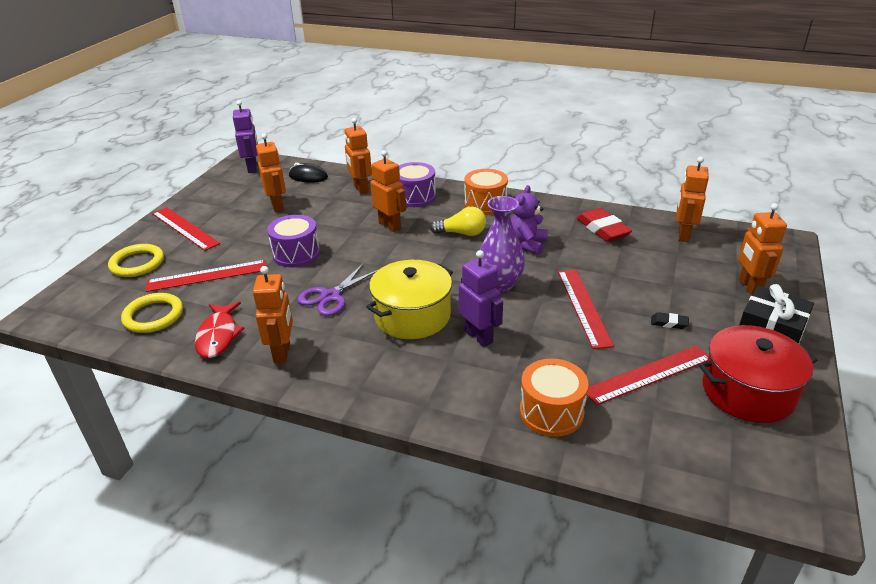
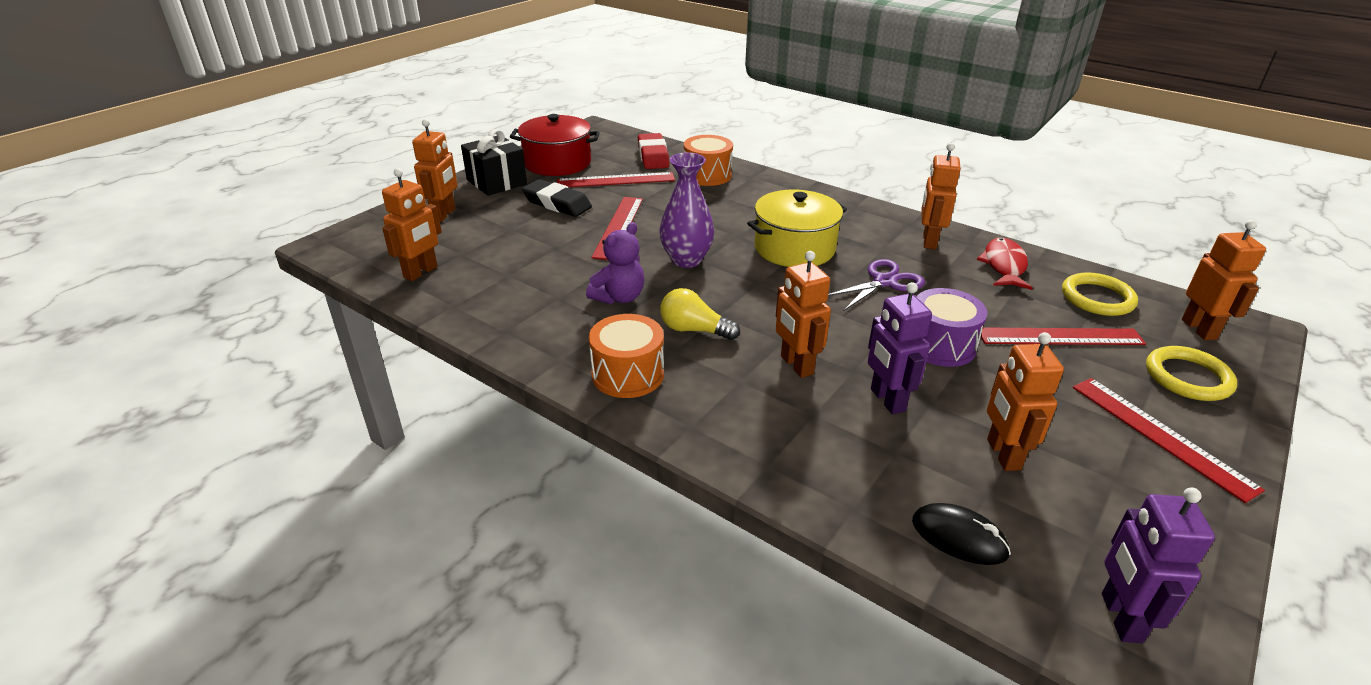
camera: 165 degrees left, 0 degrees up
orange robot [345,118,372,194] -> orange robot moved to [1182,220,1266,340]
purple drum [399,162,436,207] -> none
purple robot [459,250,503,347] -> purple robot moved to [868,282,932,414]
red eraser [577,208,632,242] -> red eraser moved to [638,133,670,169]
black eraser [651,312,689,329] -> black eraser [522,179,592,217], size x2.07

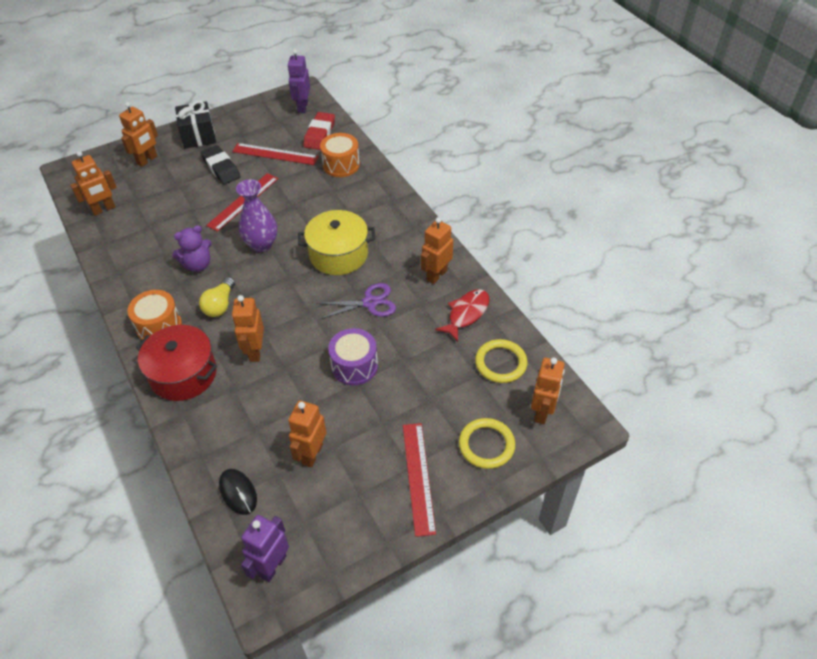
camera: 25 degrees right, 15 degrees up
red pot [510,114,600,176] -> red pot moved to [136,325,217,401]
yellow light bulb [660,288,740,340] -> yellow light bulb turned 120 degrees counterclockwise [199,277,235,317]
purple robot [868,282,932,414] -> purple robot moved to [288,49,310,113]
red ruler [981,328,1146,345] -> none

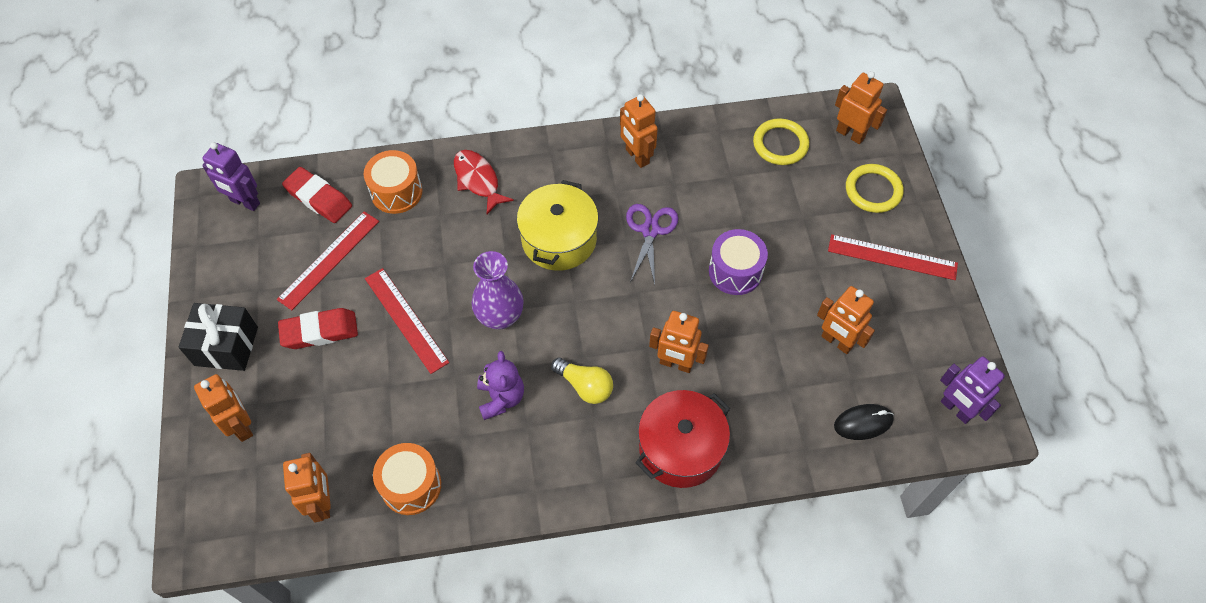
camera: 70 degrees left, 10 degrees up
orange drum [128,290,182,340] -> orange drum moved to [373,443,441,515]
black eraser [201,145,241,184] -> red eraser [278,308,358,349]
red fish [435,289,489,342] -> red fish moved to [454,150,514,214]

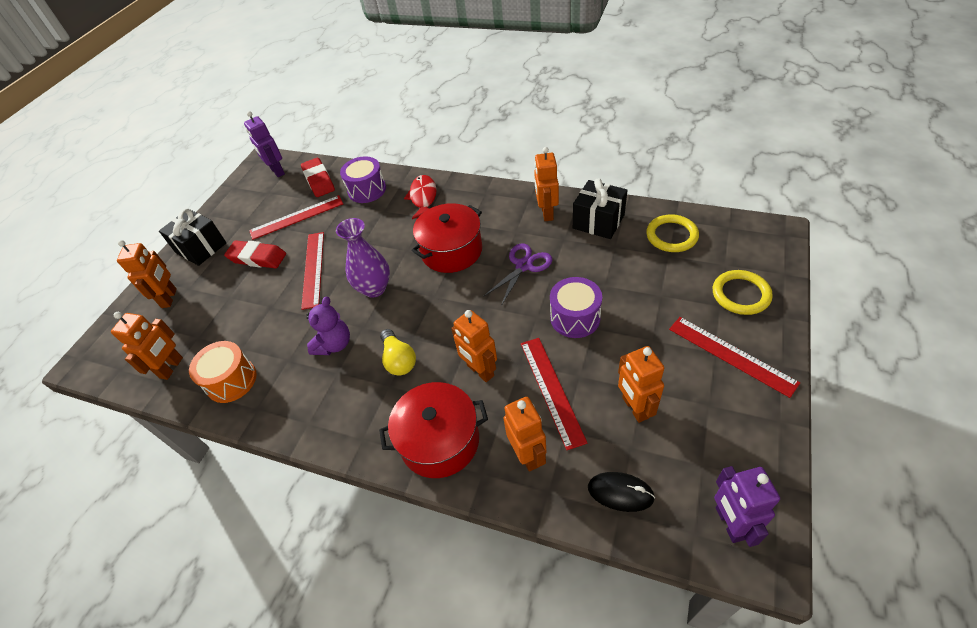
camera: 35 degrees right, 10 degrees down
orange drum [364,150,422,214] -> purple drum [340,156,386,203]
yellow pot [517,180,598,271] -> red pot [411,203,482,273]
orange robot [835,71,887,144] -> orange robot moved to [504,397,546,472]
none -> red ruler [521,338,587,450]
none -> black gift [573,178,627,239]

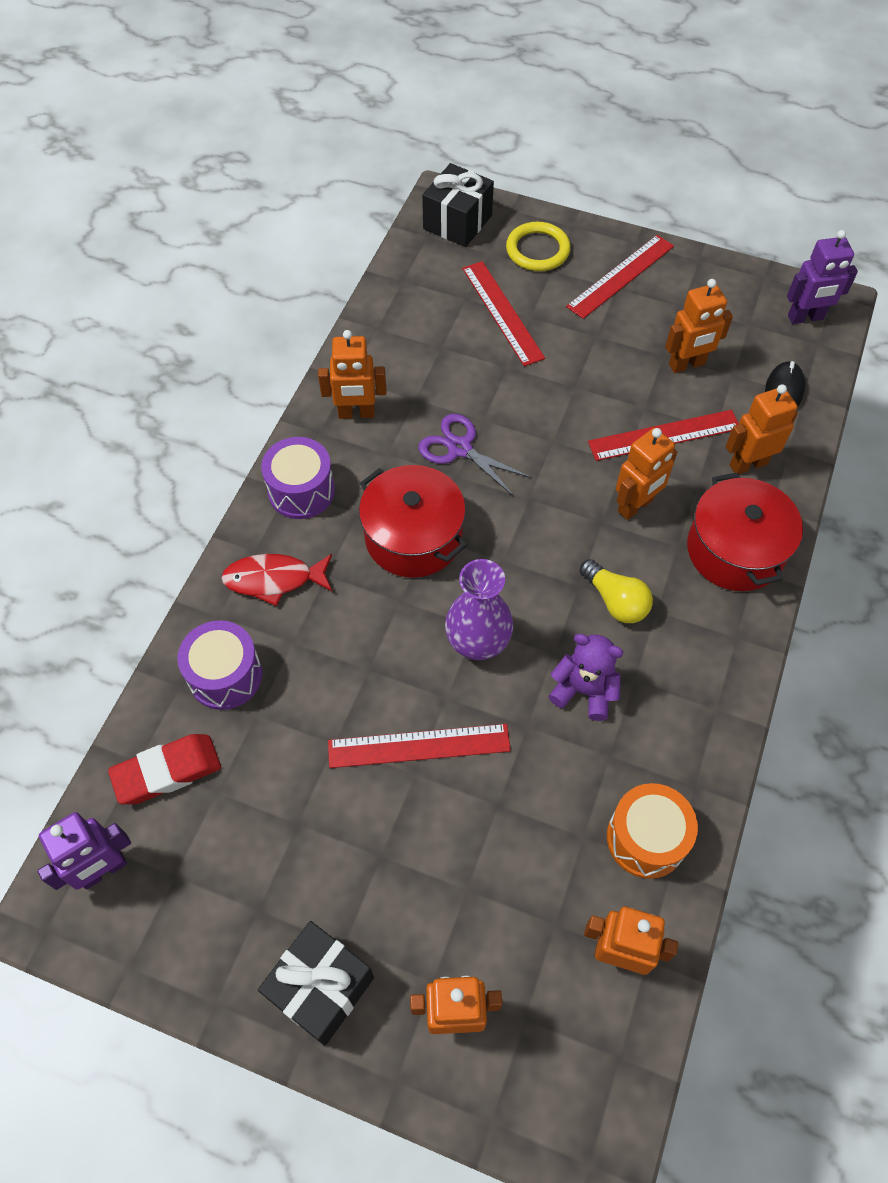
camera: 95 degrees left, 10 degrees up
red eraser [224,240,286,268] -> none
red ruler [249,195,343,240] -> red ruler moved to [462,261,545,366]
yellow light bulb [380,329,416,375] -> yellow light bulb turned 75 degrees clockwise [580,559,653,623]
purple drum [550,277,602,338] -> purple drum moved to [261,437,335,519]
black gift [573,178,627,239] -> black gift moved to [422,163,494,247]
yellow ring [646,214,699,252] -> none

